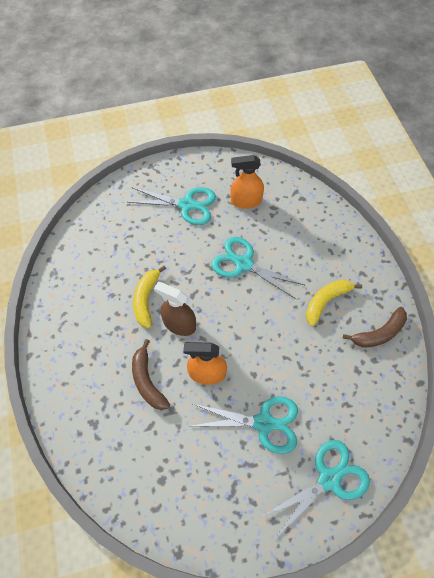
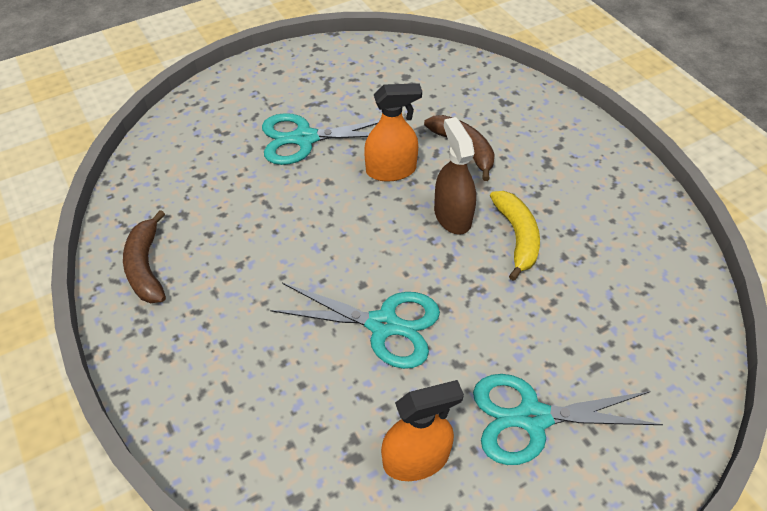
camera: 165 degrees right, 10 degrees down
brown spray bottle [154,282,196,336] -> brown spray bottle turned 120 degrees counterclockwise [434,117,476,235]
turquoise scissors [263,440,370,537] -> none
yellow banana [306,280,362,326] -> none
brown banana [343,307,407,348] -> brown banana turned 60 degrees counterclockwise [123,210,166,303]

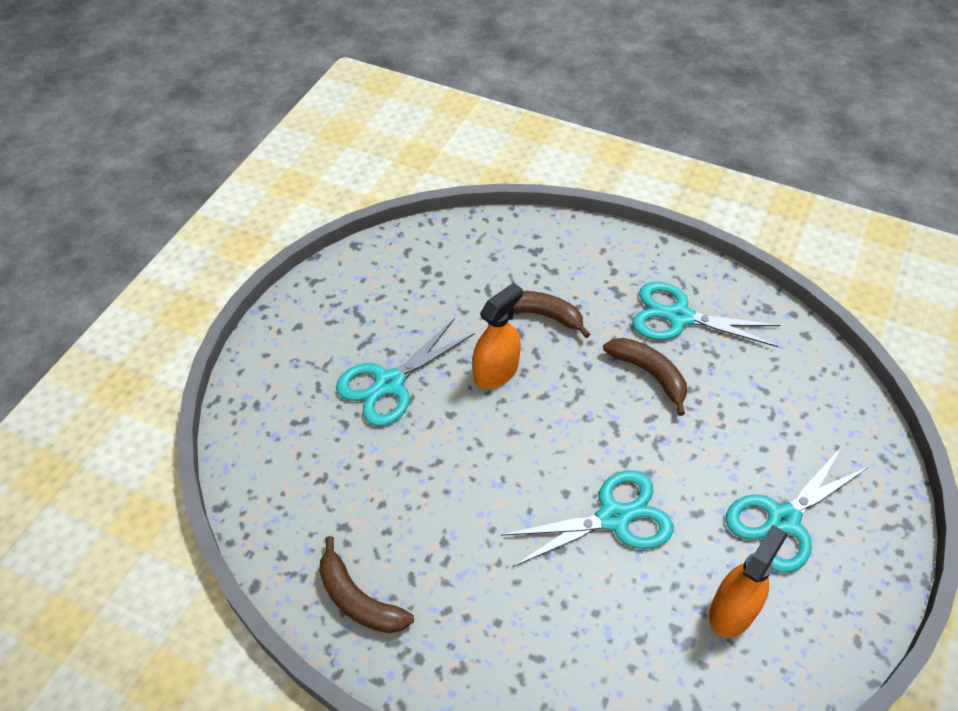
camera: 35 degrees left, 0 degrees up
brown spray bottle [434,117,476,235] -> none
yellow banana [490,191,540,281] -> brown banana [603,338,687,416]
none -> turquoise scissors [632,282,780,347]

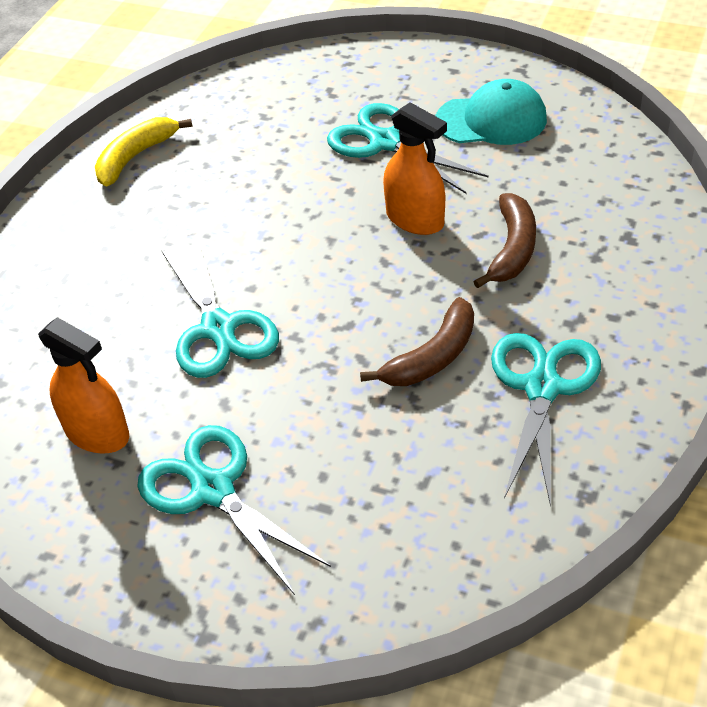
camera: 90 degrees right, 5 degrees down
brown banana [319,536,414,633] -> yellow banana [95,117,193,187]
none -> turquoise cap [435,79,547,145]

